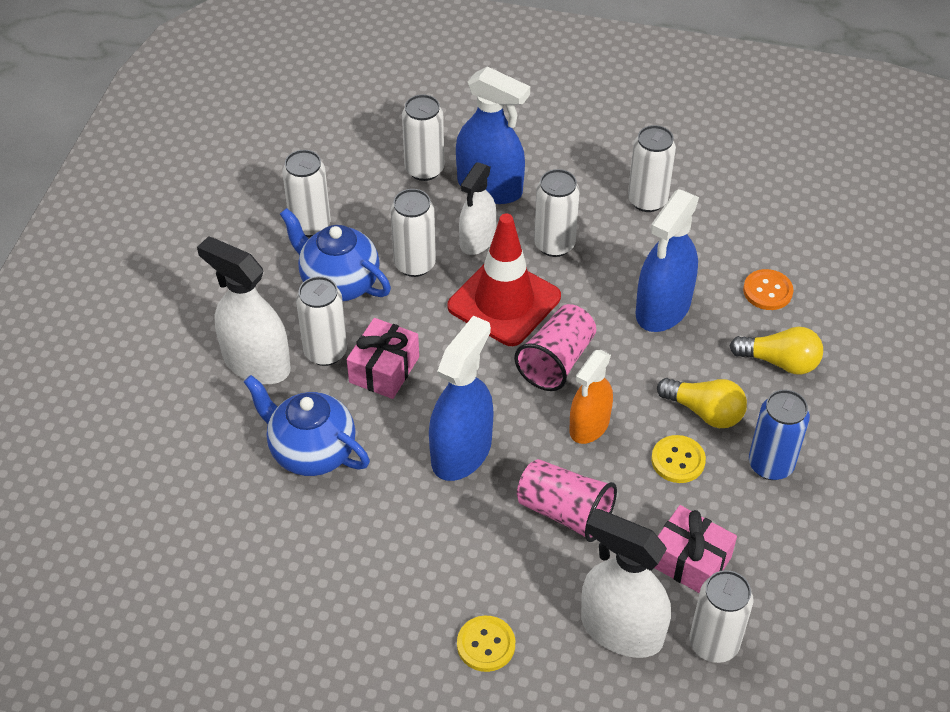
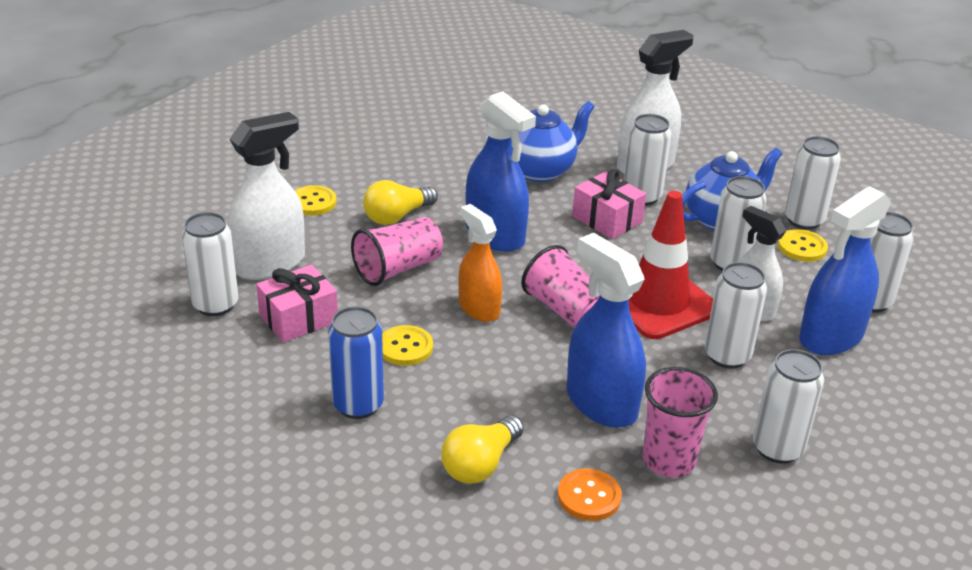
camera: 110 degrees right, 15 degrees down
yellow light bulb [657,378,747,428] -> yellow light bulb moved to [363,180,438,225]
none -> pink cup [643,367,718,477]
none -> yellow button [778,229,828,262]

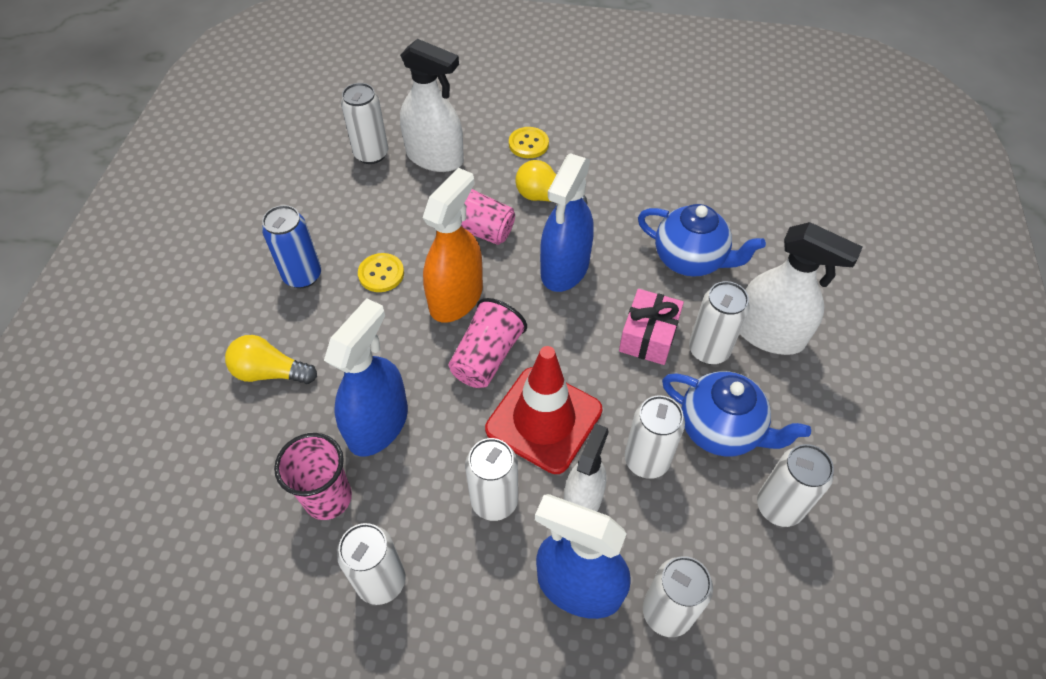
camera: 65 degrees right, 20 degrees up
pink gift [256,265,338,343] -> none
orange spray bottle [459,204,502,322] -> orange spray bottle [423,168,483,323], size x1.50
orange button [558,469,622,521] -> none
yellow button [778,229,828,262] -> none

